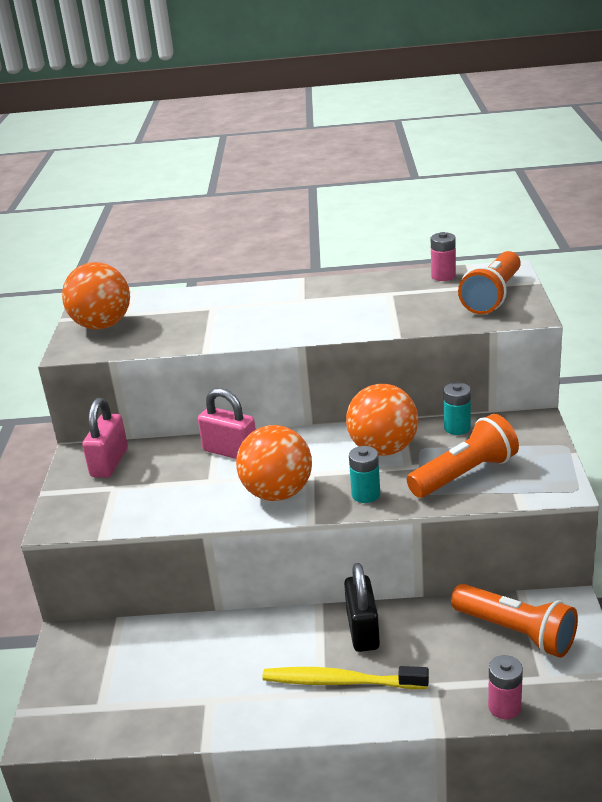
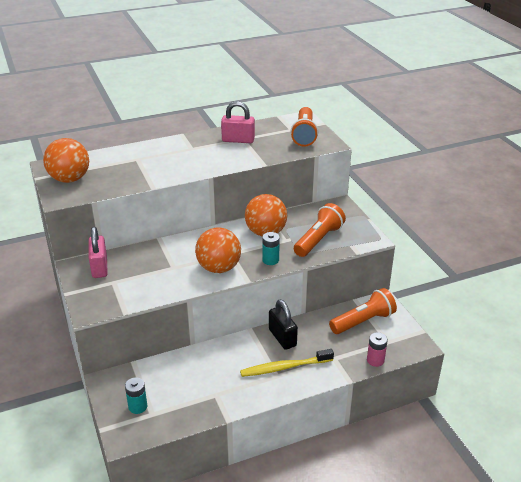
camera: 25 degrees left, 5 degrees up
pink padlock [198,388,256,459] -> pink padlock moved to [221,101,255,143]
pink battery [431,232,456,281] -> none
turquoise battery [443,382,471,435] -> turquoise battery moved to [125,377,147,414]
orange flashlight [451,584,578,658] -> orange flashlight turned 45 degrees counterclockwise [329,288,397,334]

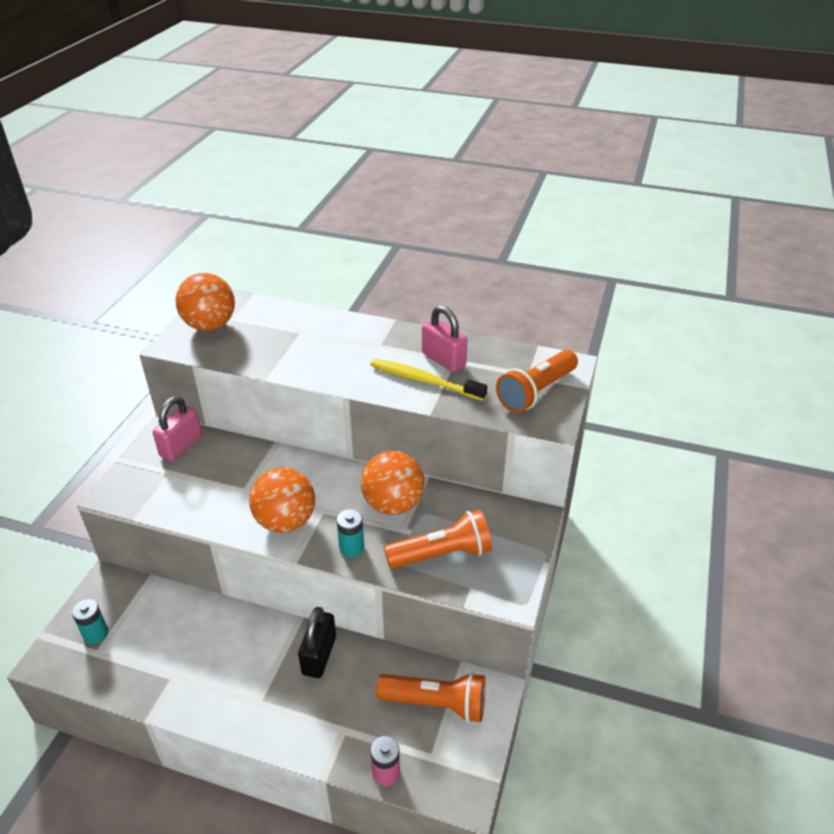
camera: 40 degrees right, 5 degrees up
yellow toothbrush [240,349,334,377] -> yellow toothbrush moved to [370,359,487,401]

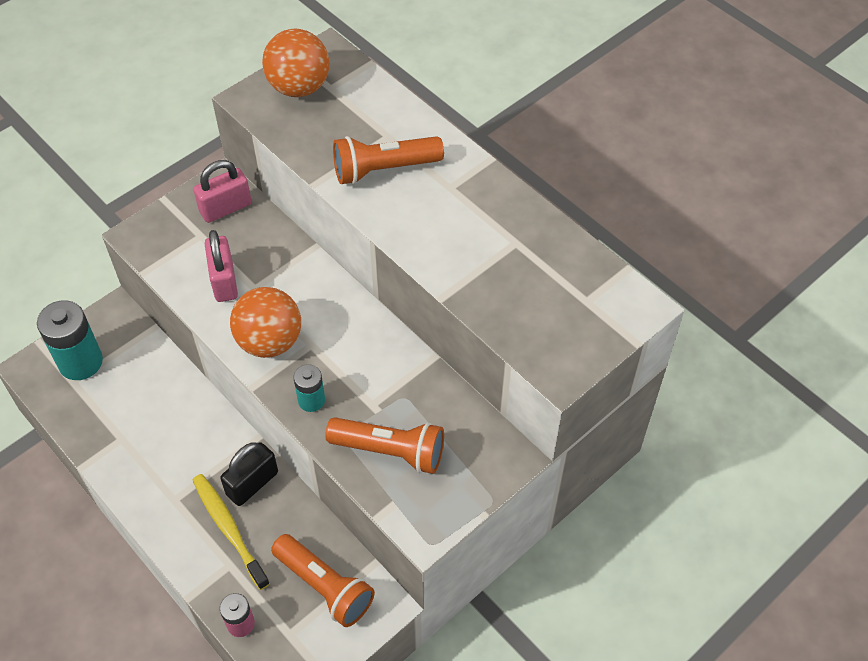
camera: 30 degrees right, 15 degrees up
turquoise battery [72,599,108,644] -> turquoise battery [37,300,103,380], size x1.83
orange ball [361,451,425,515] -> none
yellow toothbrush [370,359,487,401] -> yellow toothbrush moved to [192,474,270,590]
pink padlock [422,305,467,372] -> pink padlock moved to [205,230,238,302]
orange flashlight [496,350,578,413] -> orange flashlight moved to [333,136,444,185]

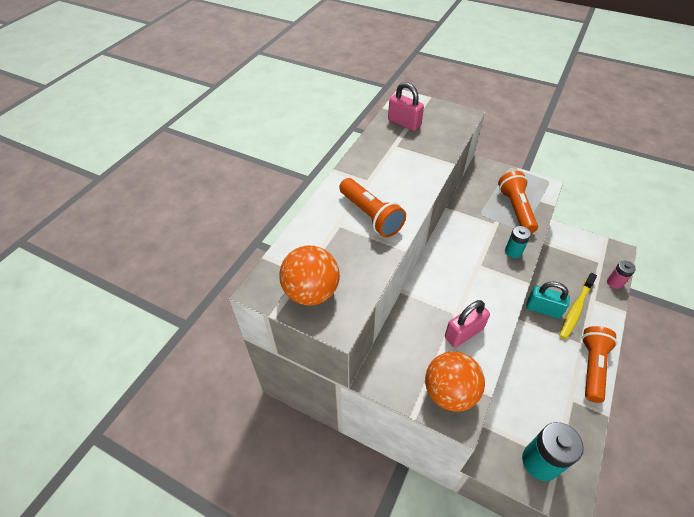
camera: 110 degrees left, 5 degrees down
pink padlock [193,160,252,223] -> pink padlock moved to [388,82,424,131]
black padlock [220,442,278,506] -> turquoise padlock [526,282,570,319]
orange ball [230,287,301,358] -> orange ball moved to [425,351,485,412]
orange flashlight [271,534,375,627] -> orange flashlight moved to [582,326,617,403]

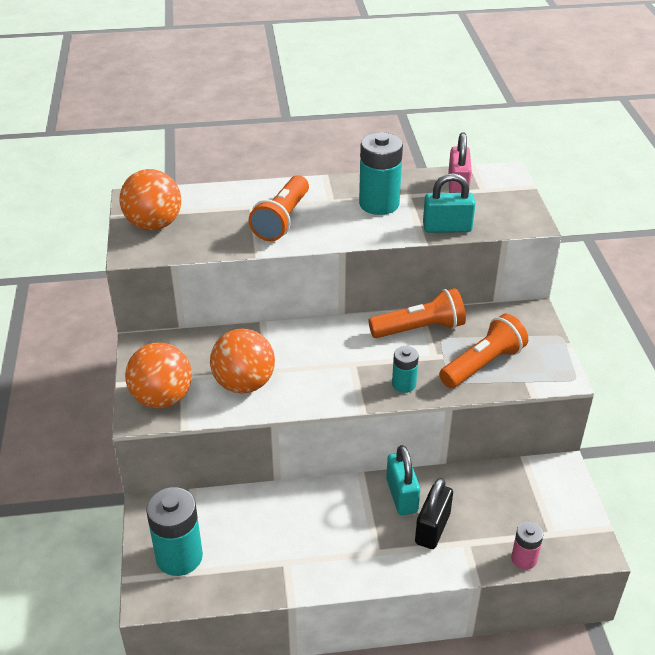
camera: 55 degrees right, 10 degrees down
pink padlock [445,300,490,348] -> orange ball [210,329,275,393]
yellow toothbrush [559,273,597,339] -> black padlock [415,478,453,549]
orange flashlight [582,326,617,403] -> orange flashlight moved to [369,288,466,338]
none -> turquoise battery [359,132,403,215]
none -> turquoise padlock [423,173,475,233]

